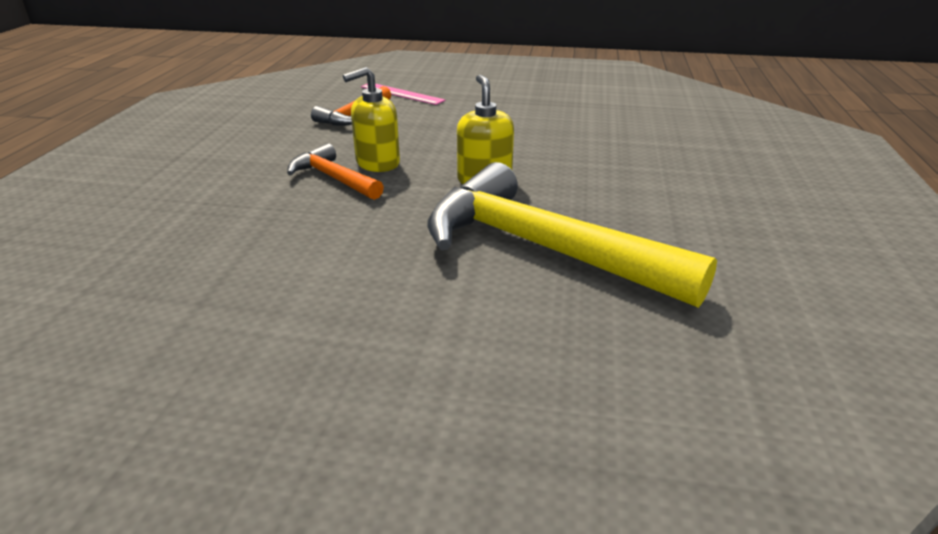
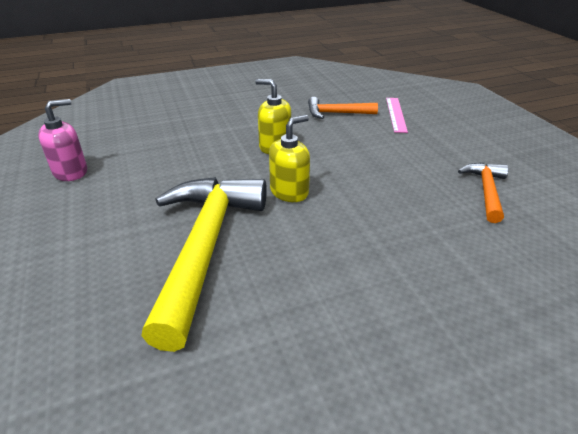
camera: 60 degrees right, 5 degrees up
orange hammer [287,143,384,200] -> orange hammer moved to [458,163,509,223]
none -> pink soap dispenser [38,99,87,181]

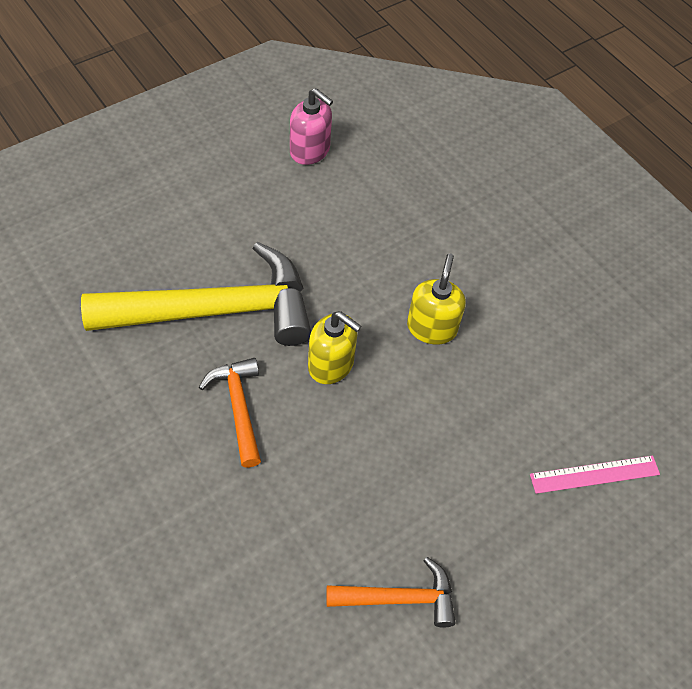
camera: 70 degrees right, 20 degrees up
orange hammer [308,97,378,119] -> orange hammer moved to [199,358,261,468]

